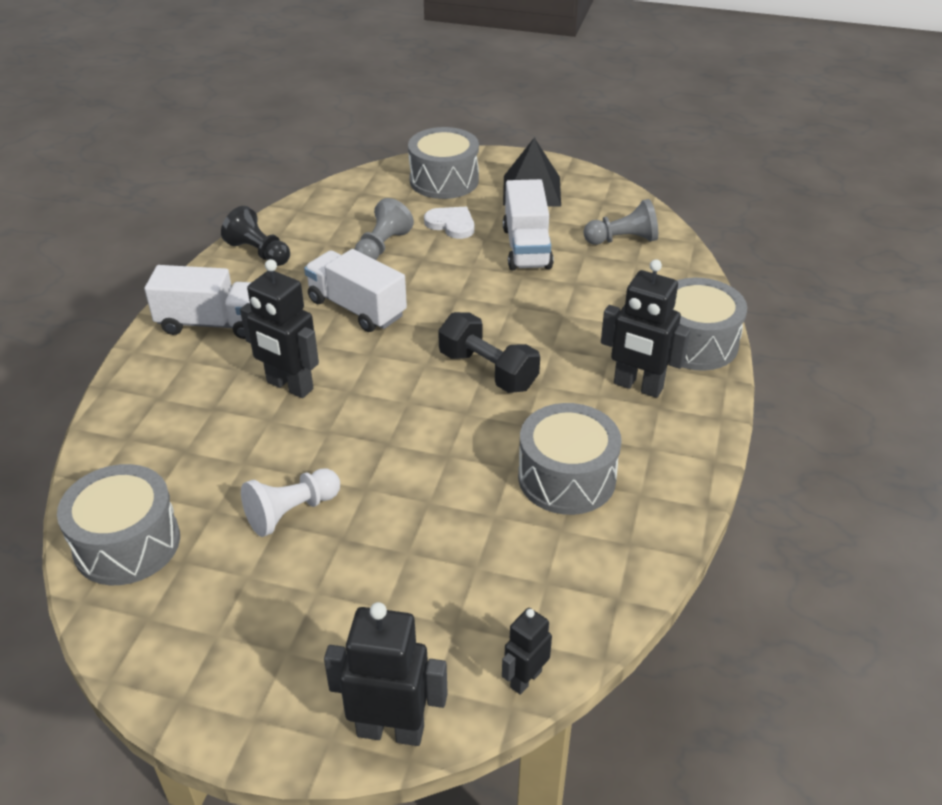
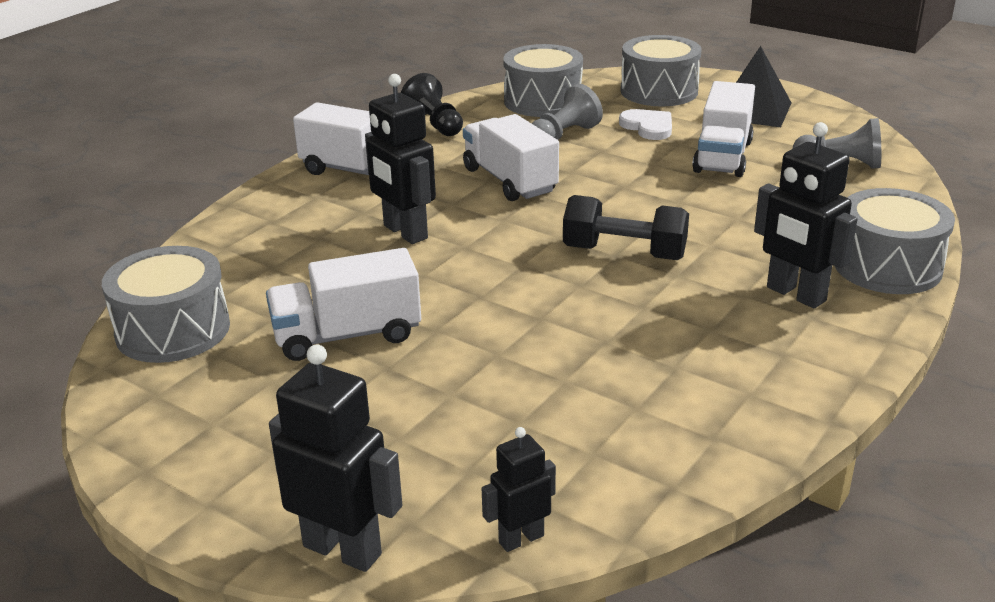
camera: 20 degrees right, 10 degrees down
white pawn [241,468,340,537] -> white truck [266,248,421,361]
black dumbbell [438,312,540,393] -> black dumbbell turned 45 degrees counterclockwise [563,195,689,260]
grey drum [518,403,622,515] -> grey drum moved to [503,44,583,117]

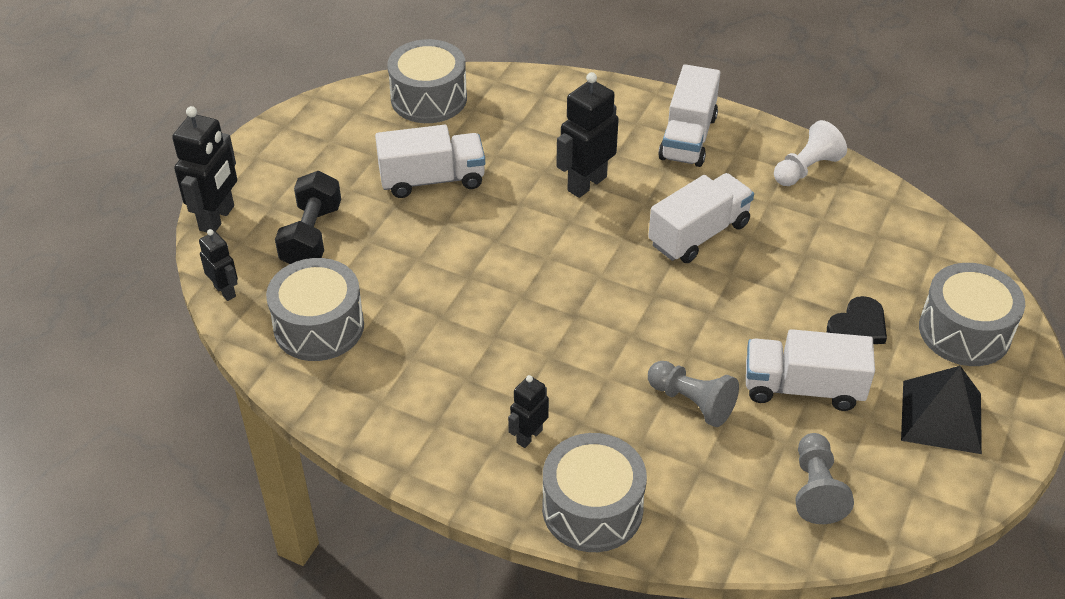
camera: 80 degrees right, 15 degrees up
white truck [266,248,421,361] -> white truck turned 105 degrees clockwise [375,125,485,198]
black pawn [401,73,463,136] -> white pawn [774,120,847,186]
grey drum [503,44,583,117] -> grey drum moved to [266,258,364,361]
grey pawn [532,84,603,140] -> grey pawn moved to [648,361,739,427]
black dumbbell [563,195,689,260] -> black dumbbell moved to [275,171,341,264]
white heart [619,109,672,140] -> black heart [827,296,887,344]
black robot [754,122,858,308] -> black robot [508,375,549,448], size x0.58

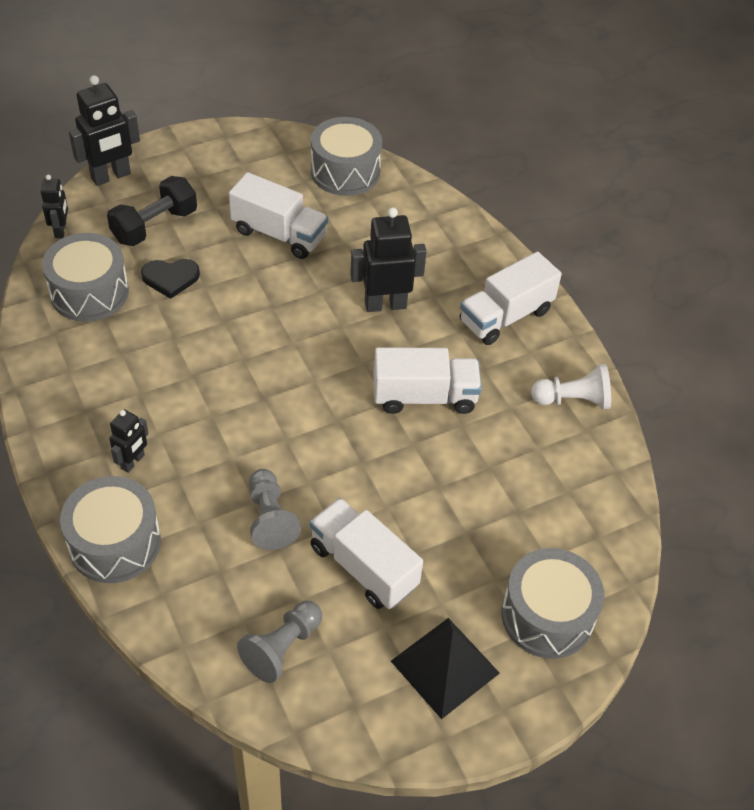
camera: 35 degrees right, 5 degrees up
black robot [508,375,549,448] -> black robot turned 135 degrees clockwise [109,409,149,473]
black heart [827,296,887,344] -> black heart moved to [141,259,200,299]

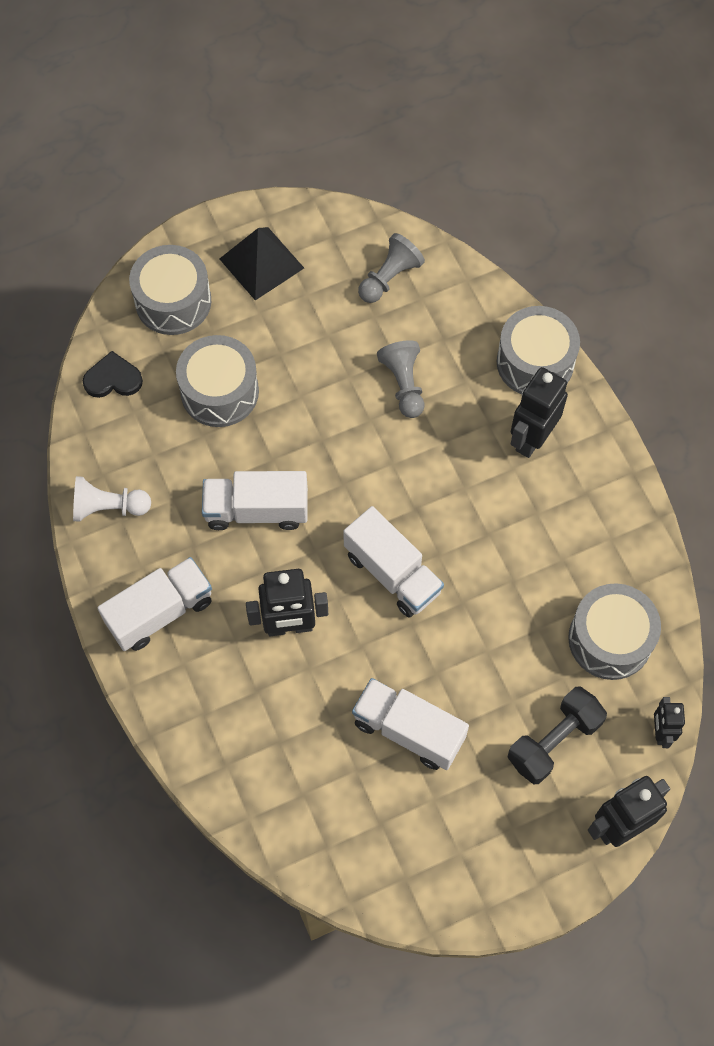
camera: 175 degrees left, 15 degrees up
black robot [109,409,149,473] -> black robot [511,367,568,458], size x1.74
black heart [141,259,200,299] -> black heart moved to [83,351,143,398]
white truck [310,498,423,609] -> white truck moved to [343,506,444,618]
grey drum [311,117,382,196] -> grey drum moved to [176,335,259,427]

